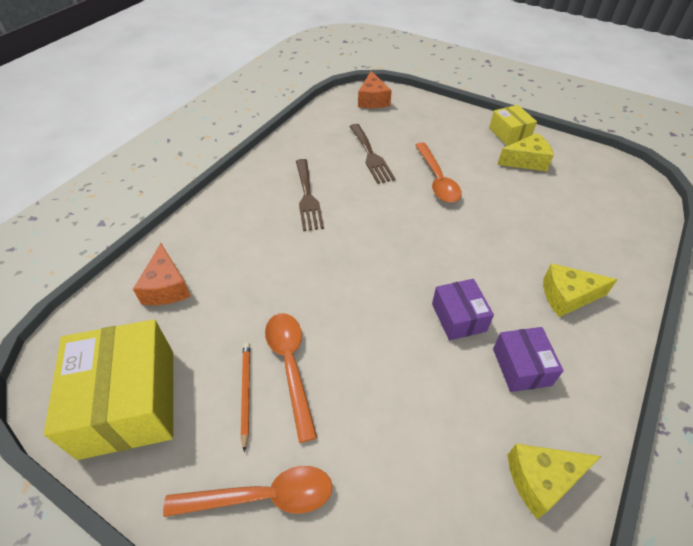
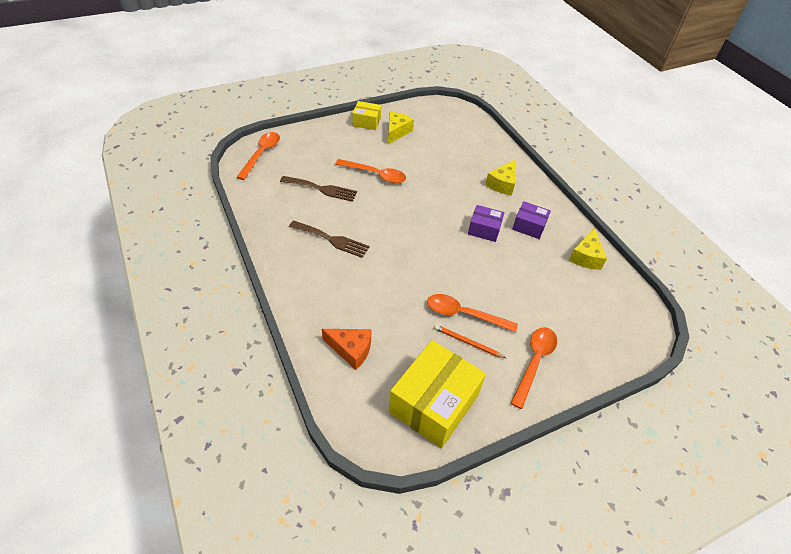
camera: 60 degrees left, 0 degrees up
yellow box [44,319,173,460] -> yellow box turned 75 degrees counterclockwise [389,340,486,448]
orange cheese [358,71,392,108] -> orange spoon [237,132,280,180]

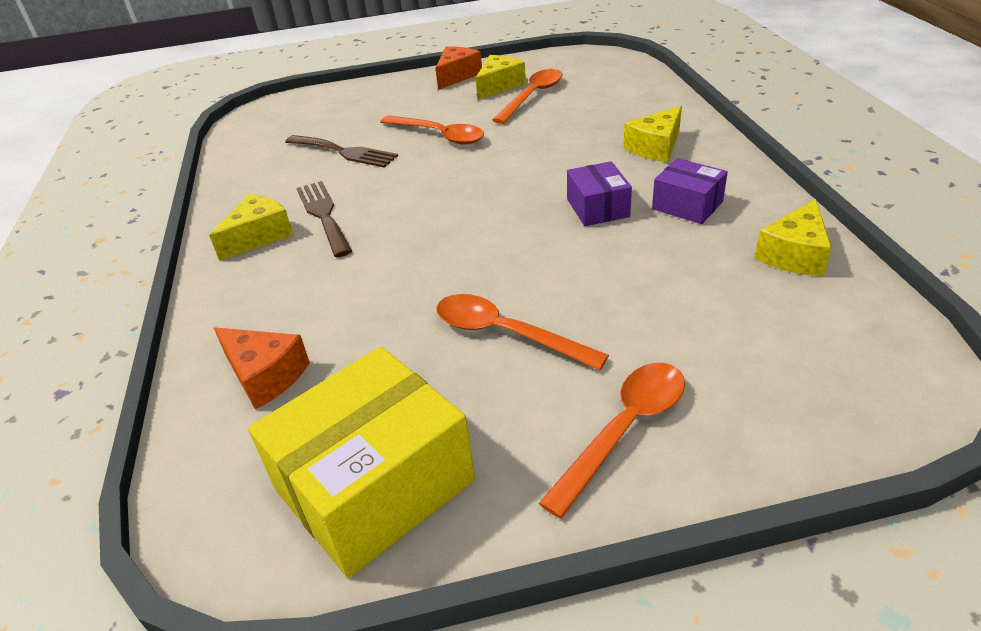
camera: 20 degrees right, 10 degrees down
orange spoon [237,132,280,180] -> orange spoon moved to [493,69,563,124]
brown fork [289,221,369,258] -> brown fork turned 150 degrees counterclockwise [297,181,352,257]
yellow box [352,101,381,130] -> orange cheese [435,46,482,90]
orange pencil [434,325,506,358] -> none
purple box [468,205,505,242] -> purple box turned 45 degrees clockwise [567,161,632,226]
none -> yellow cheese [209,194,293,261]

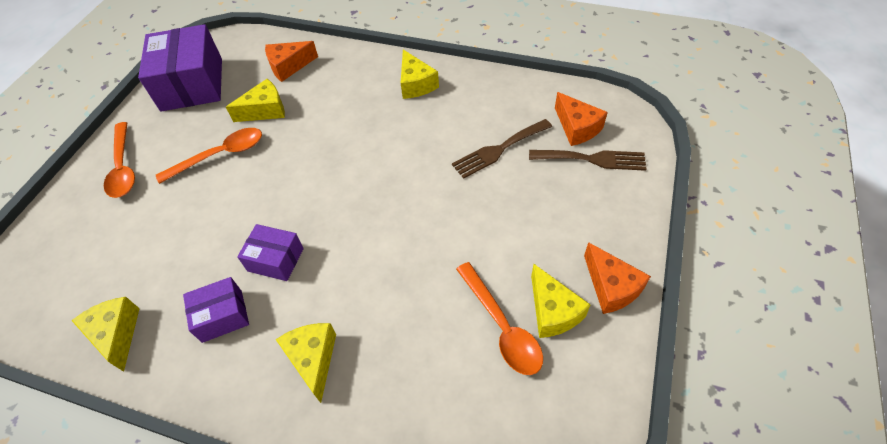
camera: 120 degrees right, 15 degrees up
yellow box [248,346,475,578] -> purple box [138,24,222,111]
brown fork [297,181,352,257] -> brown fork moved to [529,150,646,171]
orange spoon [380,115,484,145] -> none
none -> yellow cheese [226,79,285,122]
none -> orange cheese [555,92,608,146]

